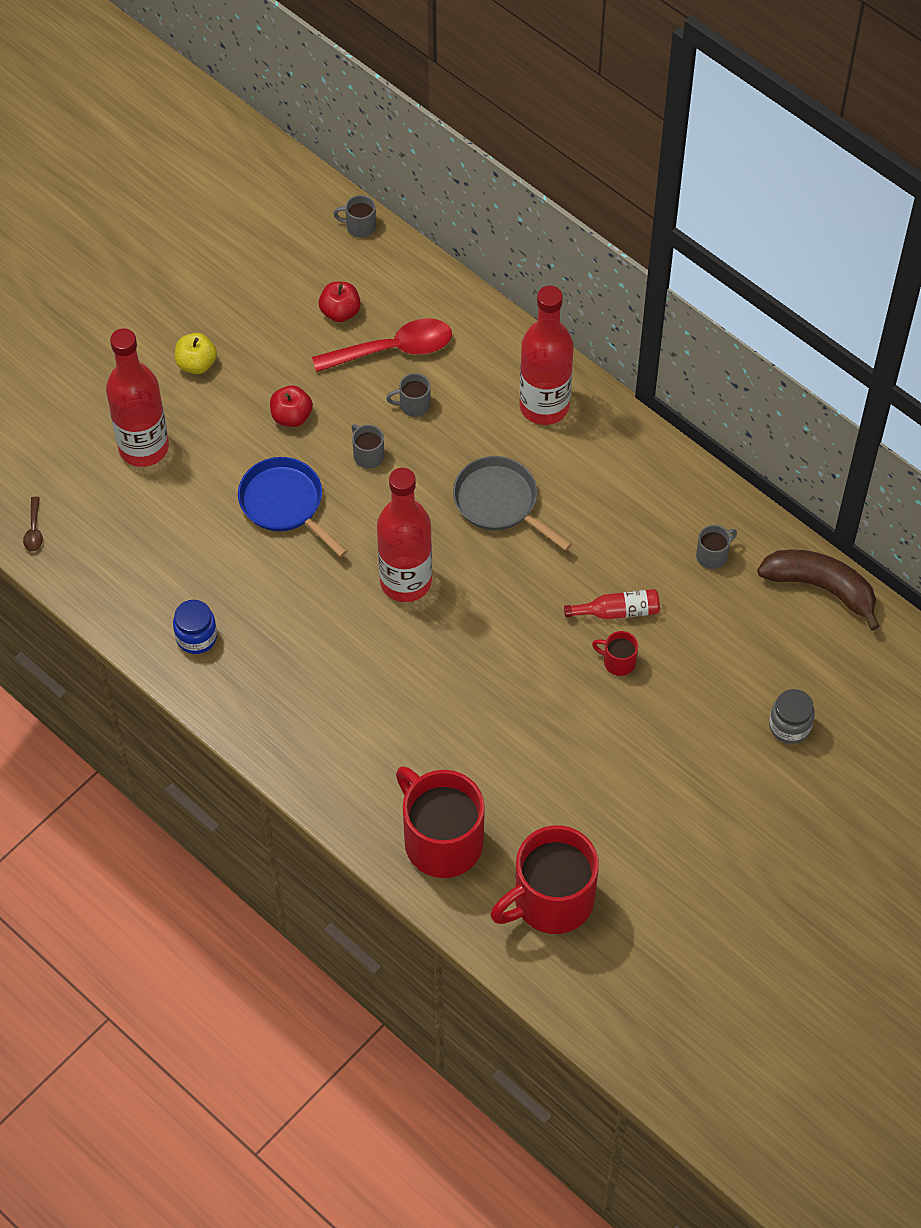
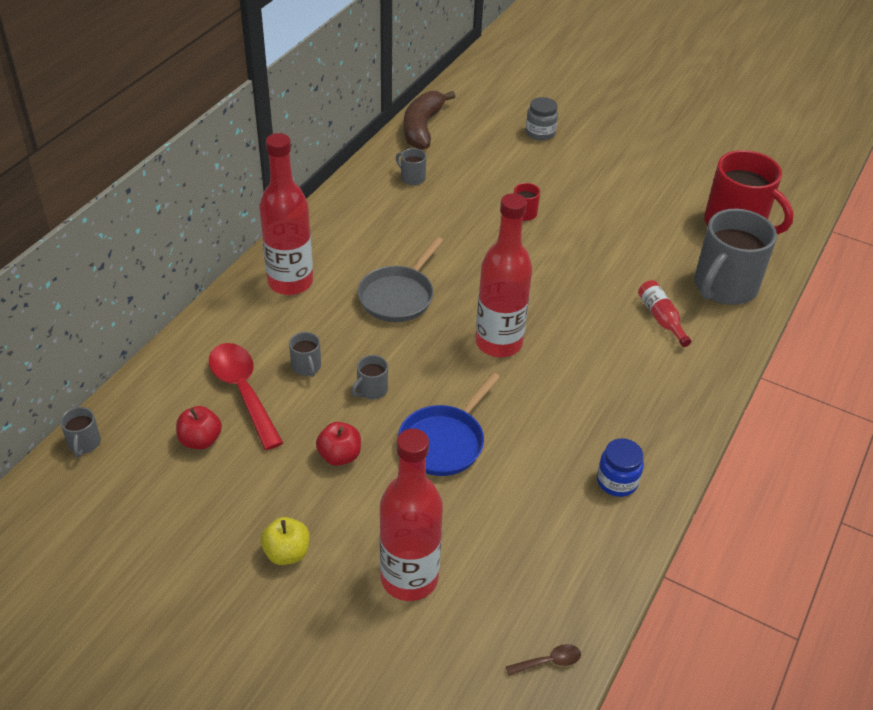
camera: 105 degrees left, 15 degrees down
red mug [396,766,485,878] -> grey mug [694,209,777,305]
red bottle [564,589,660,619] -> red bottle moved to [638,280,691,347]

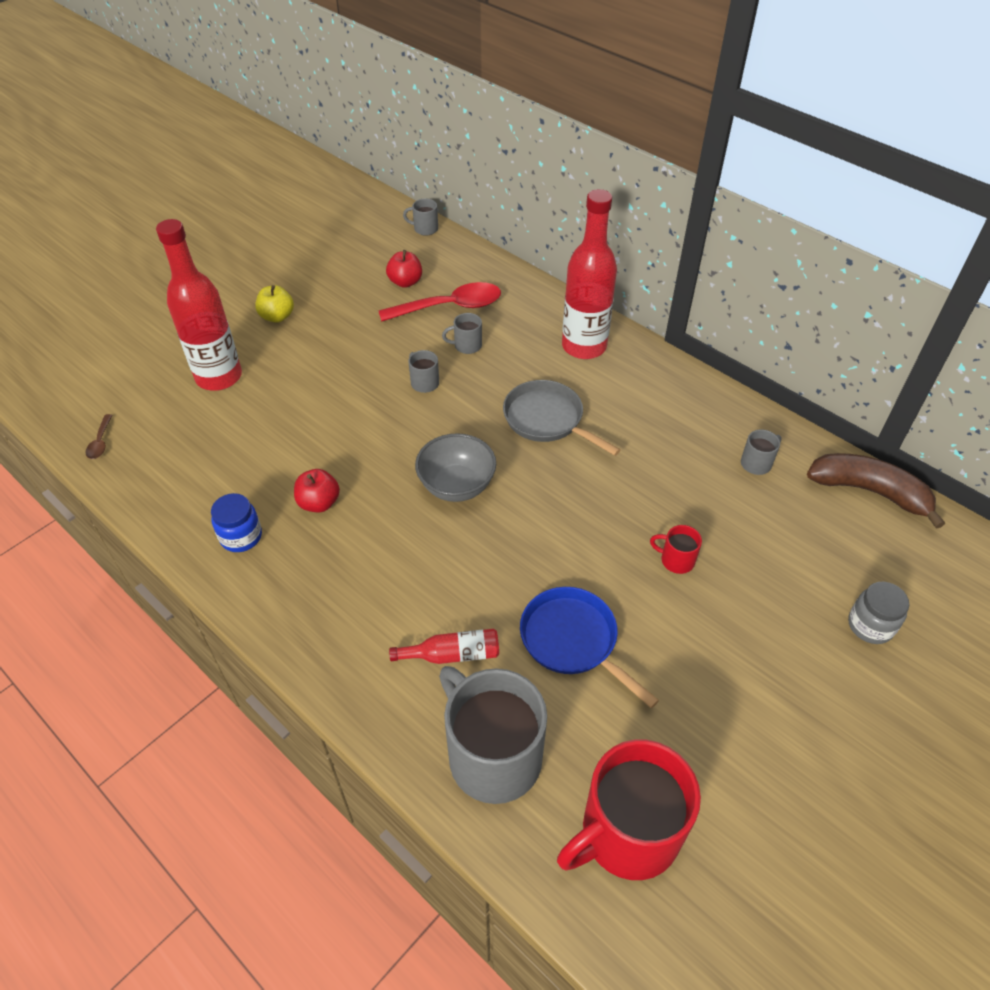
camera: 105 degrees right, 5 degrees up
red apple [316,422,361,466] -> red apple moved to [294,469,340,512]
blue pan [398,373,500,476] -> blue pan moved to [520,587,659,708]
red bottle [475,193,532,357] -> grey bowl [415,433,496,502]

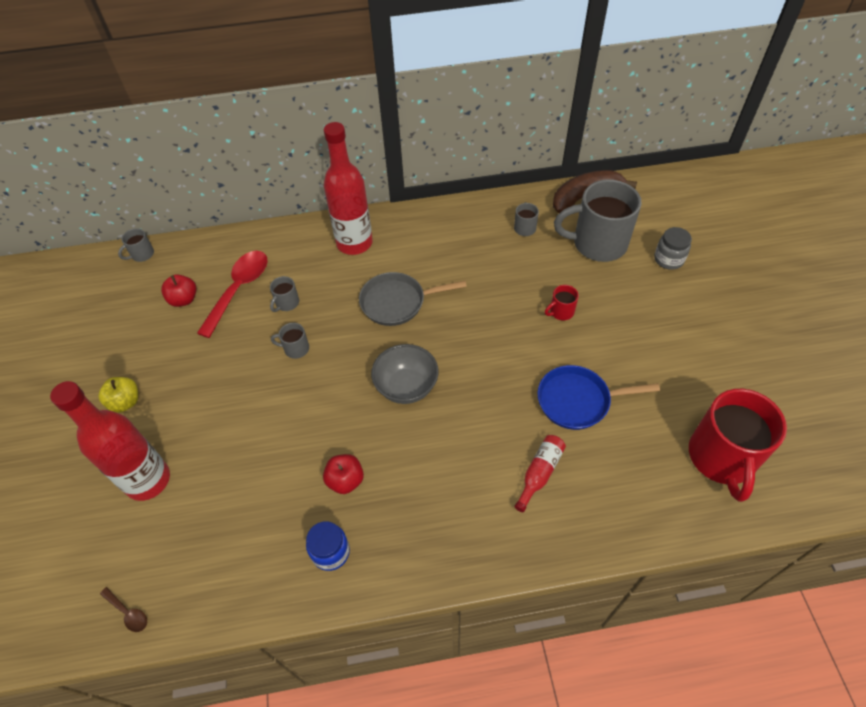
camera: 50 degrees left, 5 degrees up
grey mug [439,666,547,804] -> grey mug moved to [554,180,642,262]

